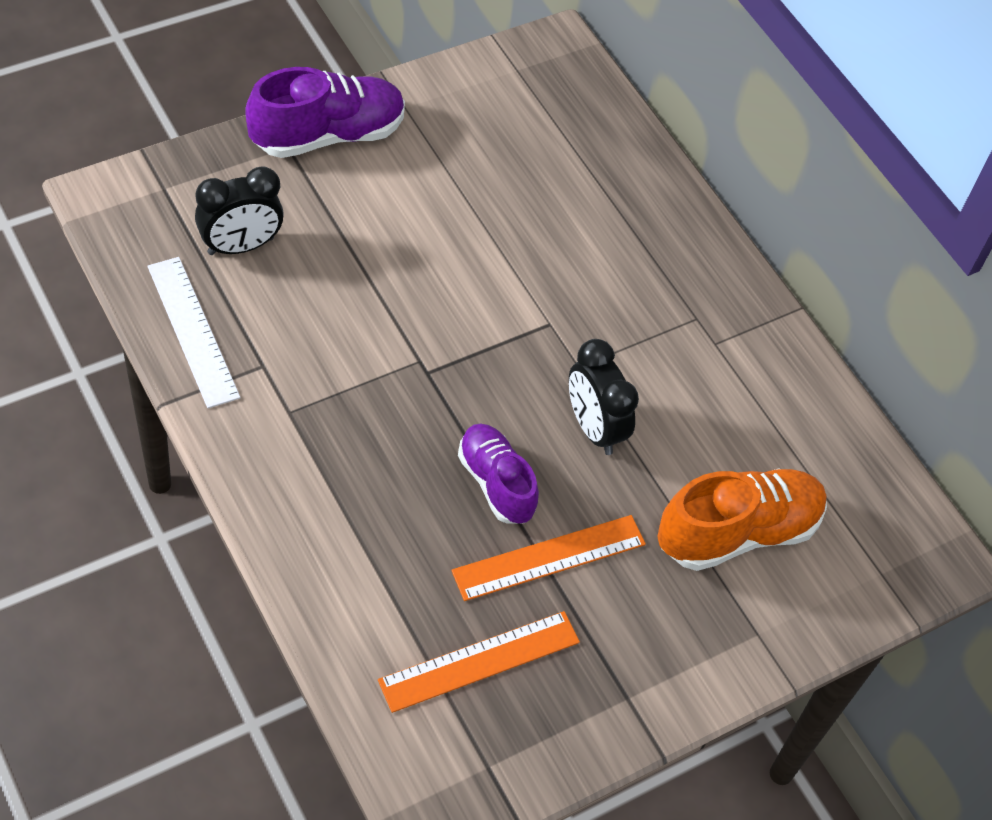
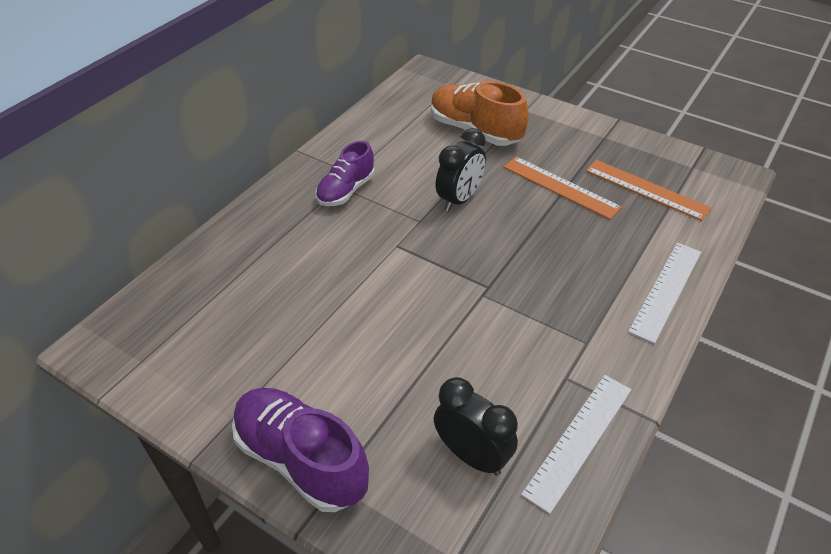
camera: 110 degrees left, 10 degrees down
purple shoe [458,424,539,524] -> purple shoe moved to [316,141,374,206]
none -> white ruler [628,243,701,344]

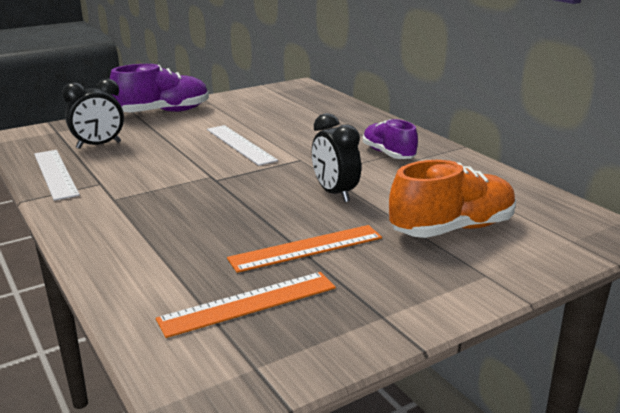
camera: 115 degrees right, 20 degrees down
white ruler [628,243,701,344] -> white ruler moved to [207,125,278,166]

